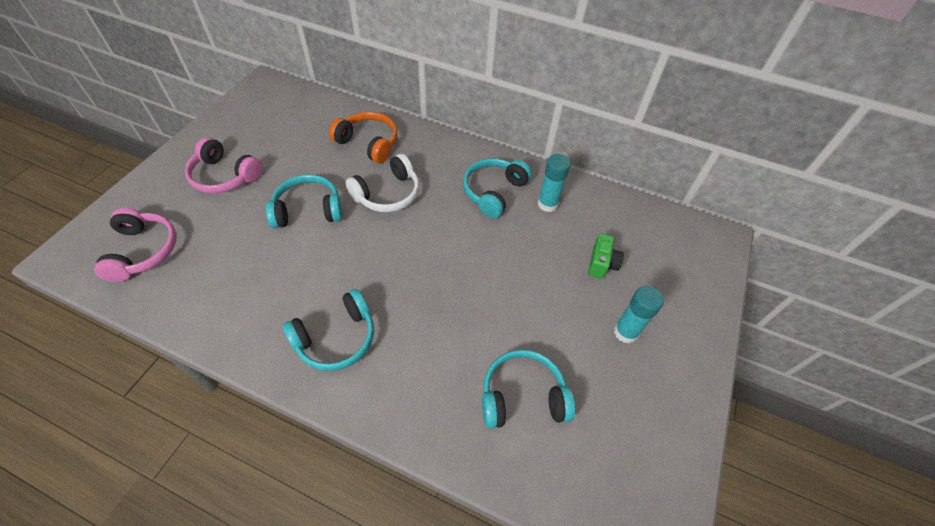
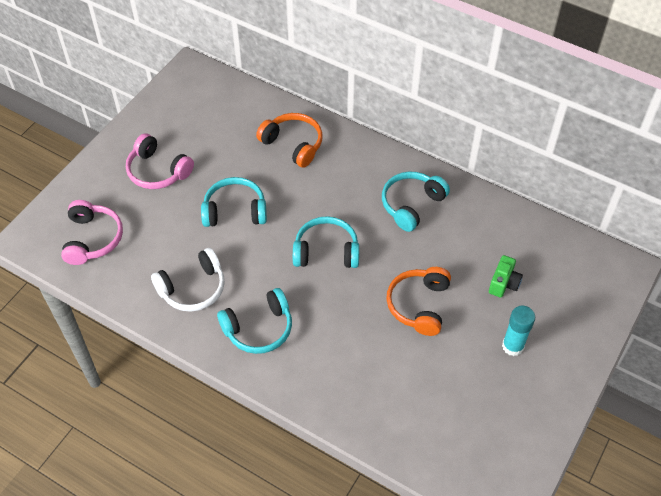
camera: 10 degrees right, 0 degrees up
white headphones [345,154,419,212] -> white headphones moved to [151,248,225,312]
turquoise headphones [482,350,575,429] -> turquoise headphones moved to [293,216,359,268]
turquoise glue stick [538,154,571,212] -> none
none -> orange headphones [386,267,451,336]

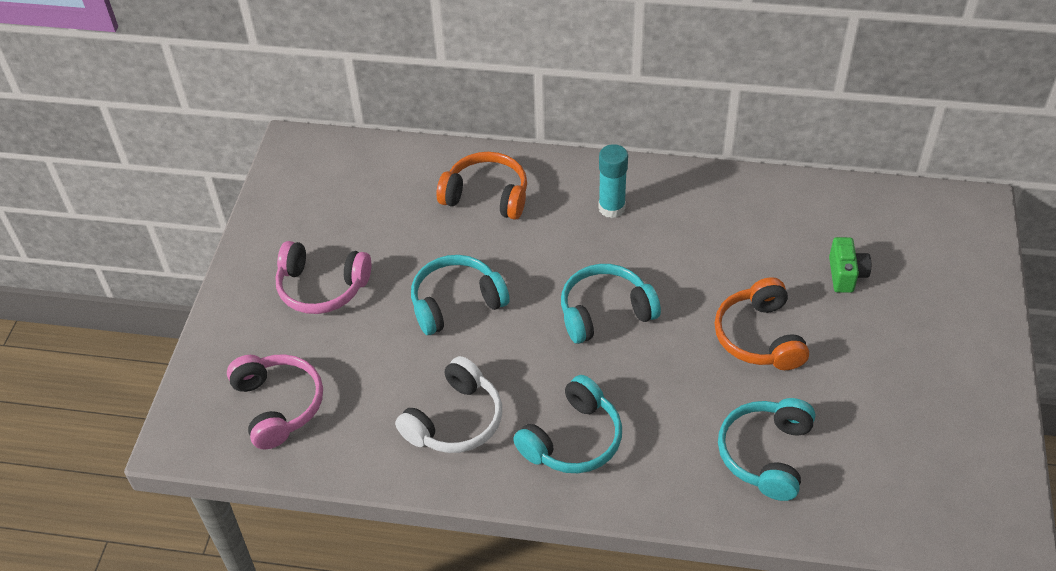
camera: 20 degrees left, 5 degrees down
turquoise headphones [382,172,450,232] -> turquoise headphones moved to [718,398,815,501]
turquoise glue stick [502,306,535,356] -> turquoise glue stick moved to [598,144,628,218]

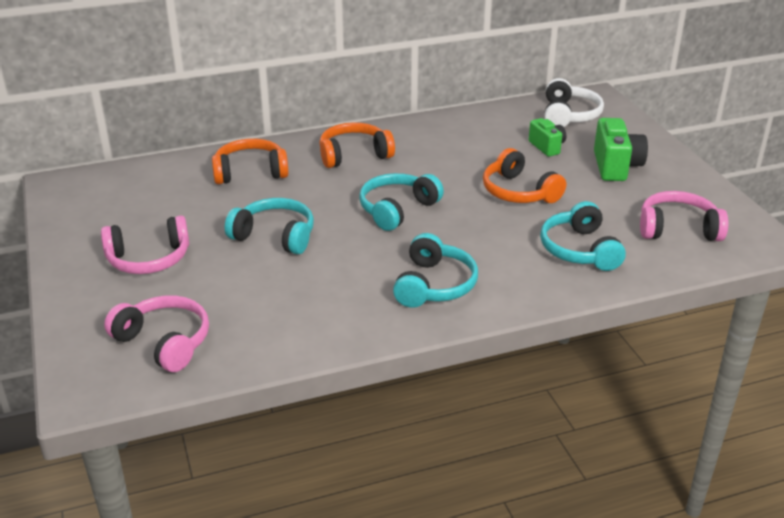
camera: 30 degrees left, 15 degrees down
white headphones [395,356,502,453] -> white headphones moved to [544,78,604,127]
turquoise headphones [411,255,510,335] -> turquoise headphones turned 75 degrees clockwise [225,198,314,254]
turquoise glue stick [598,144,628,218] -> orange headphones [319,122,395,168]
none -> green camera [594,118,648,181]
none -> pink headphones [640,191,729,241]

